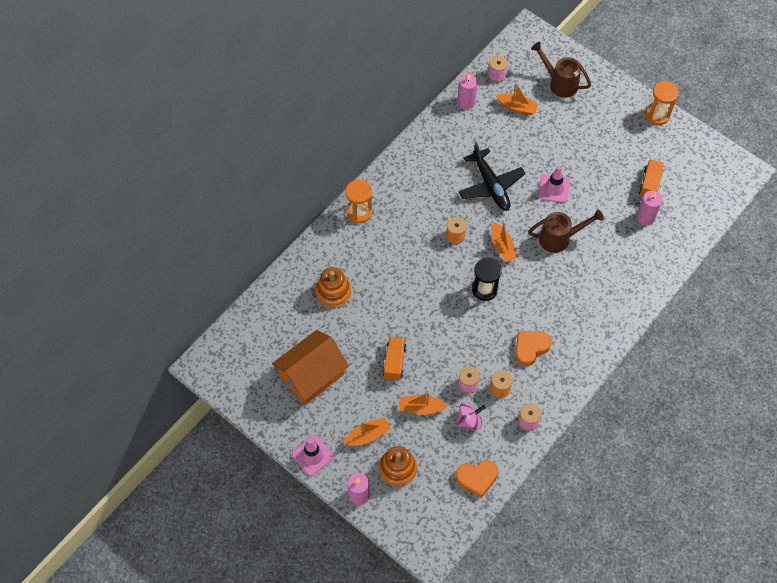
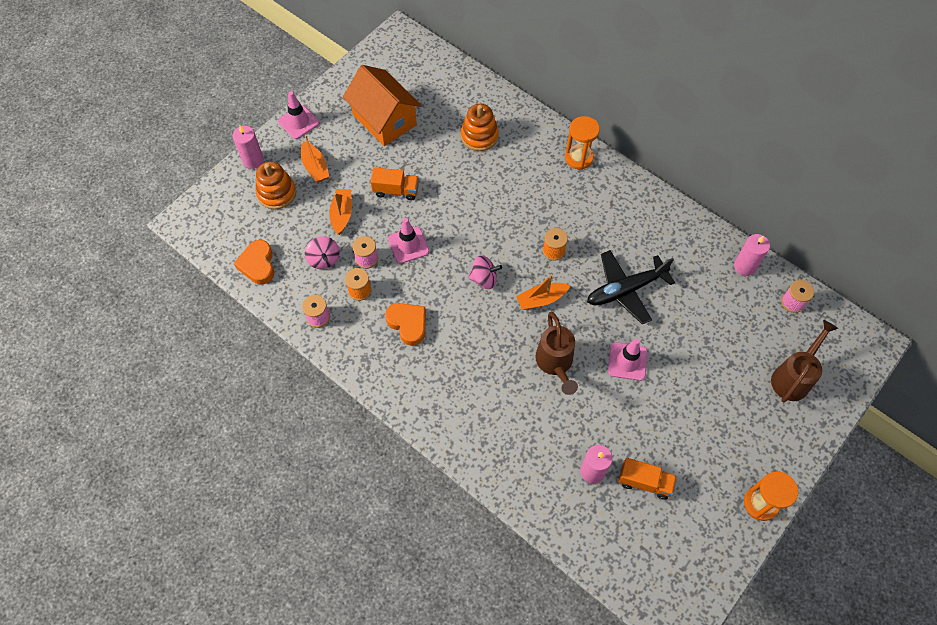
camera: 90 degrees right, 0 degrees up
black hourglass [472,257,502,301] -> pink spinning top [468,256,502,289]
orange boat [495,83,538,115] -> none
none -> pink traffic cone [388,218,429,264]

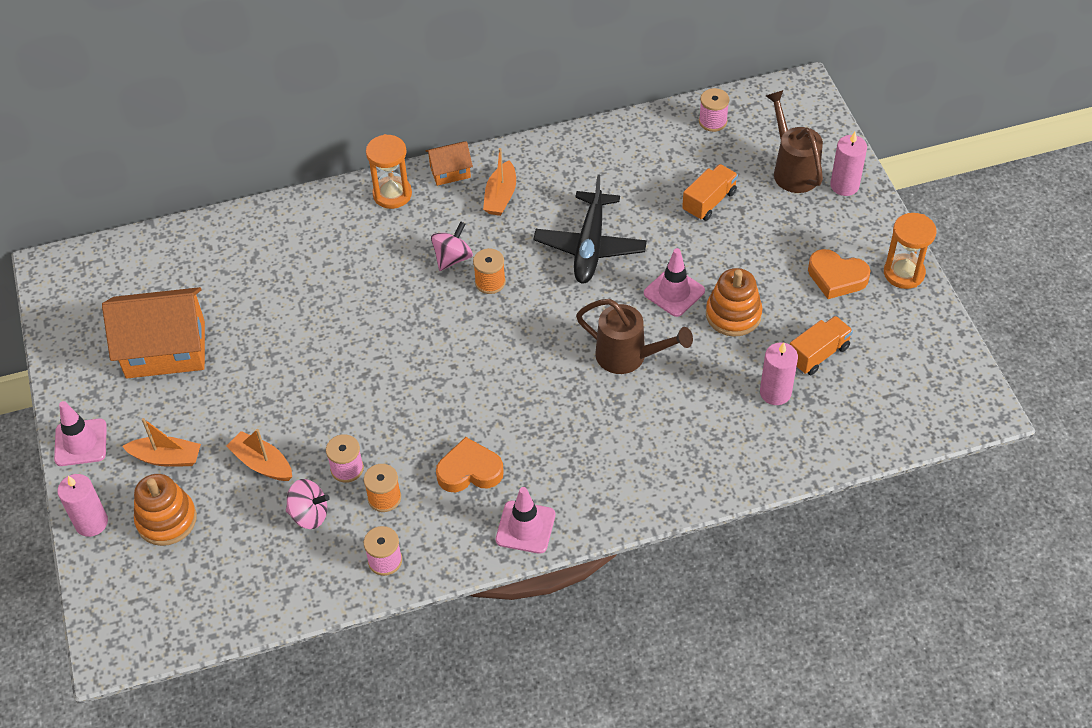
camera: 55 degrees left, 10 degrees down
orange heart [234,240,274,285] -> orange heart moved to [808,249,871,299]
orange truck [370,167,419,200] -> orange truck moved to [682,164,738,221]
pink traffic cone [388,218,429,264] -> pink traffic cone moved to [496,487,555,554]
orange stacking toy [461,104,499,151] -> orange stacking toy moved to [706,268,762,337]
pink spinning top [468,256,502,289] -> pink spinning top moved to [431,221,473,271]
orange boat [516,274,570,310] -> orange boat moved to [483,148,516,216]
pink candle [734,234,770,276] -> pink candle moved to [830,132,867,196]
none -> orange house [425,141,473,186]

